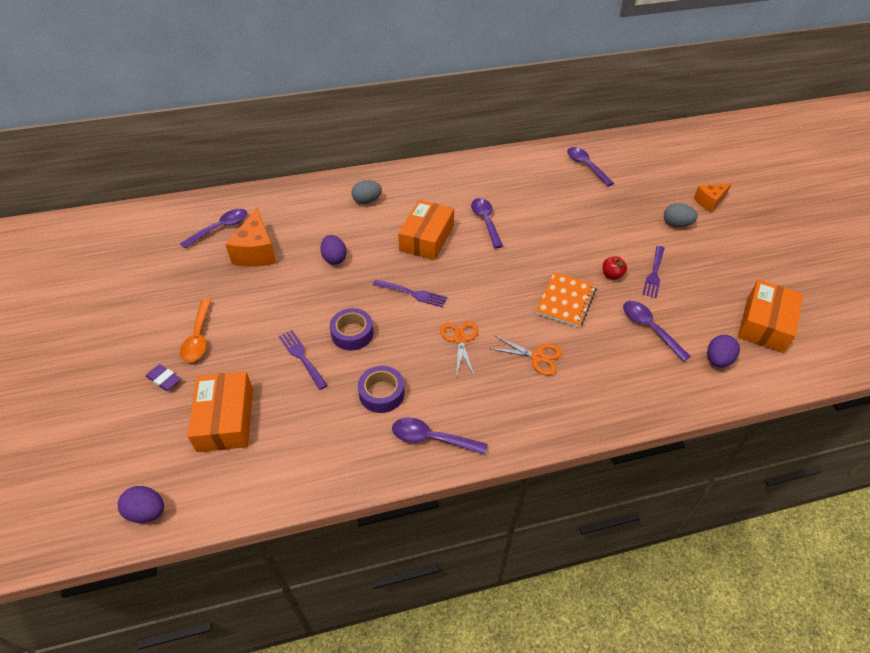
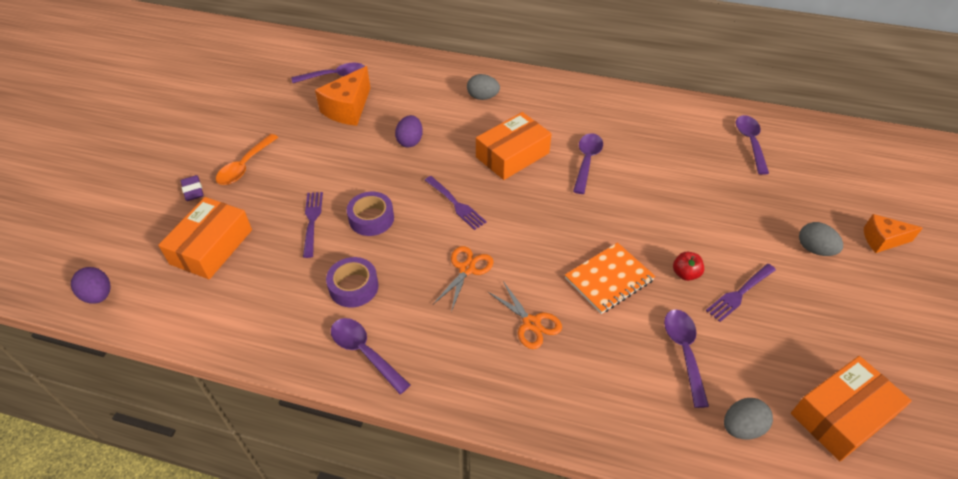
camera: 30 degrees right, 0 degrees up
purple egg [707,335,740,368] -> grey egg [724,398,773,439]

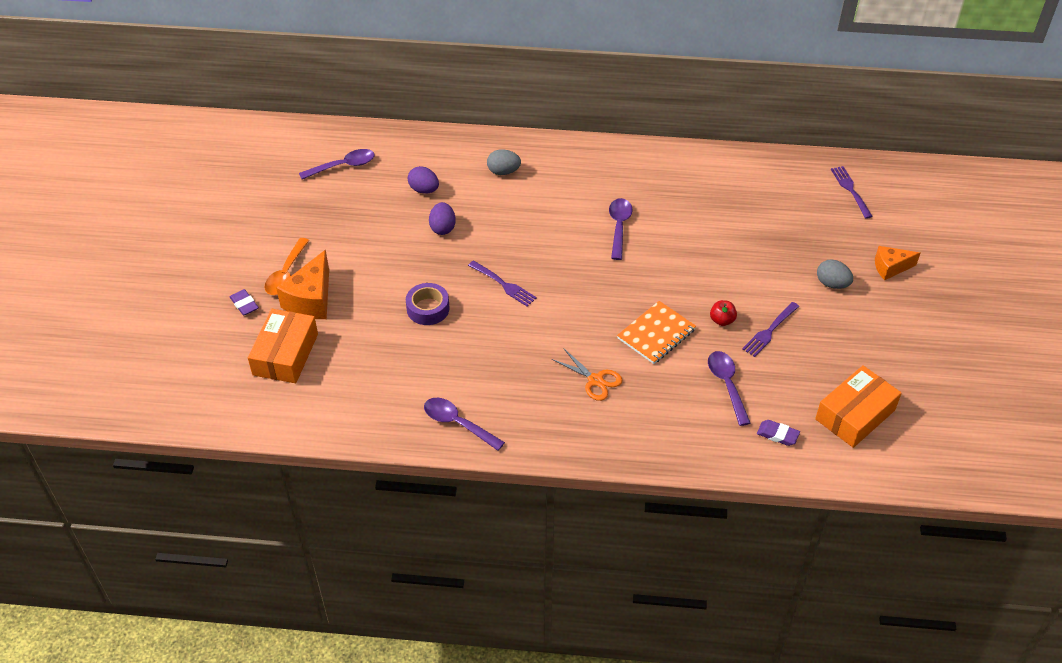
camera: 10 degrees left, 0 degrees up
purple egg [71,267,111,304] -> purple egg moved to [408,166,439,194]
purple fork [303,192,323,258] -> purple fork moved to [831,166,873,219]
orange cheese [315,66,370,126] -> orange cheese moved to [276,250,329,319]
purple tape [326,257,379,307] -> none
orange scissors [433,246,494,312] -> none
orange box [476,112,552,180] -> none
grey egg [724,398,773,439] -> purple eraser [757,420,800,446]
purple spoon [736,115,769,175] -> none

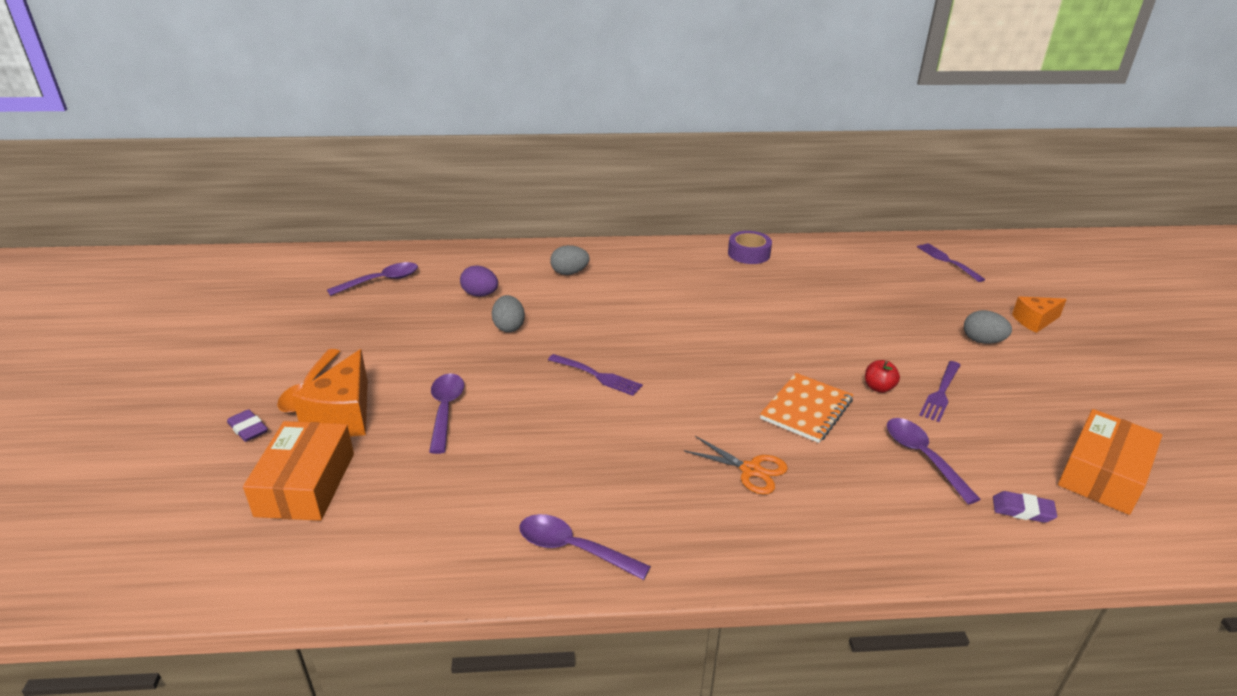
camera: 10 degrees left, 15 degrees down
purple tape [406,283,450,325] -> purple tape moved to [728,231,772,264]
purple egg [429,202,456,235] -> grey egg [492,295,525,332]
purple spoon [609,198,633,260] -> purple spoon moved to [429,374,464,454]

